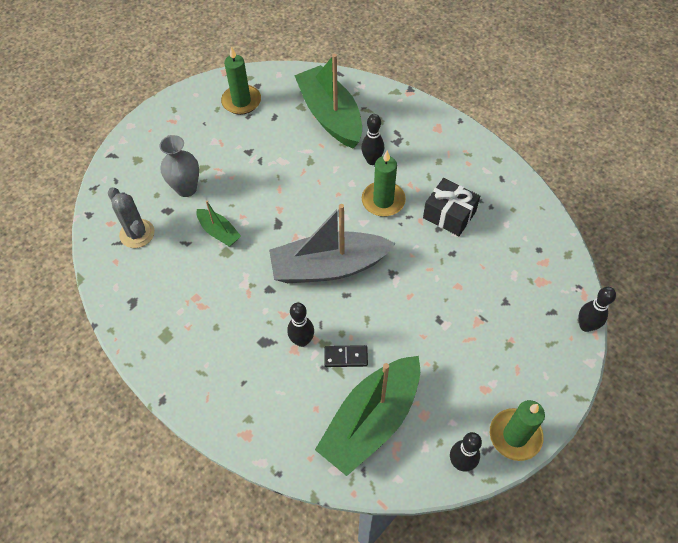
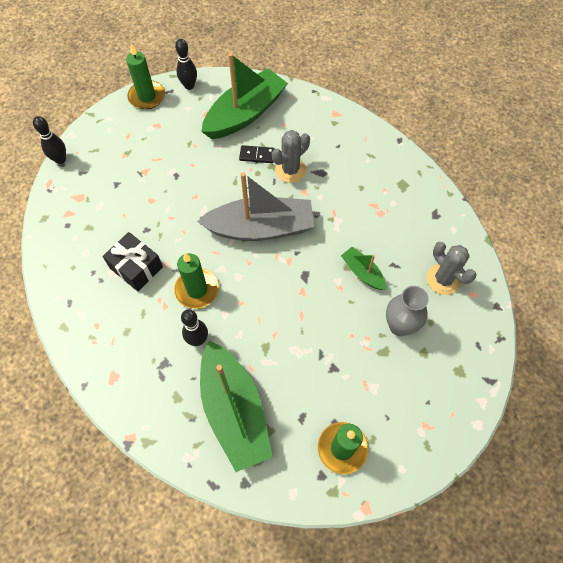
camera: 175 degrees left, 5 degrees up
black bowling pin [287,303,314,347] -> grey cactus [272,130,310,183]

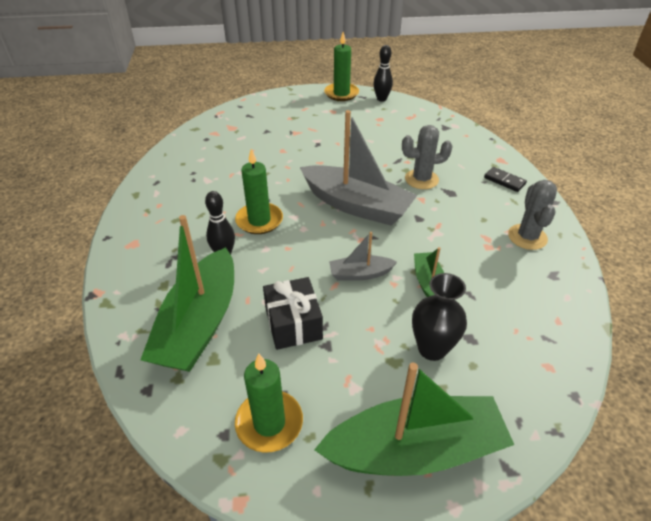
camera: 35 degrees right, 20 degrees down
black bowling pin [33,116,66,164] -> none
black gift [102,232,163,291] -> black gift moved to [263,277,323,350]
green boat [201,53,288,139] -> green boat moved to [314,363,514,476]
black domino [239,145,275,163] -> black domino moved to [484,167,527,192]
grey vase [386,286,429,336] -> black vase [412,273,467,361]
grey cactus [427,242,477,295] -> grey cactus moved to [508,180,557,250]
none -> grey boat [329,232,397,281]

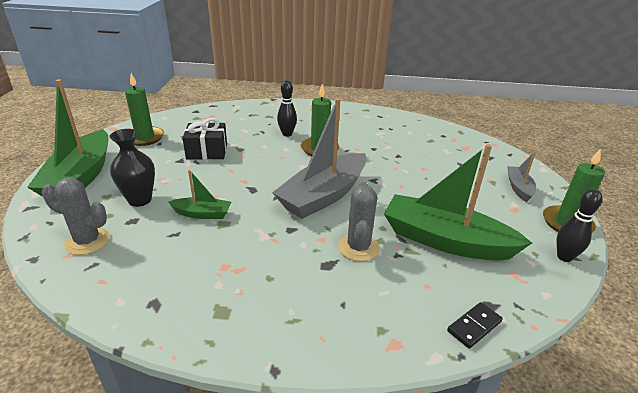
camera: 100 degrees right, 10 degrees down
green boat [140,215,234,372] -> green boat moved to [384,144,532,261]
grey boat [329,232,397,281] -> grey boat moved to [507,151,536,202]
black domino [484,167,527,192] -> black domino moved to [447,302,503,349]
grey cactus [508,180,557,250] -> grey cactus moved to [42,178,110,255]

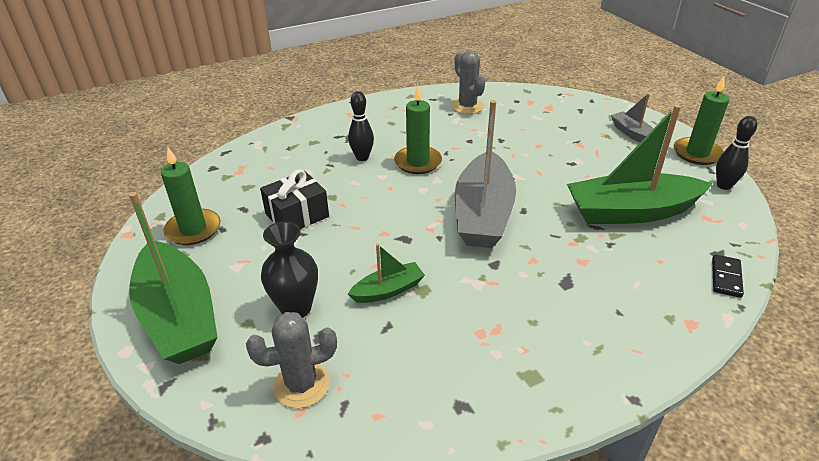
camera: 30 degrees left, 5 degrees up
grey cactus [338,182,379,261] -> grey cactus moved to [451,51,485,114]

